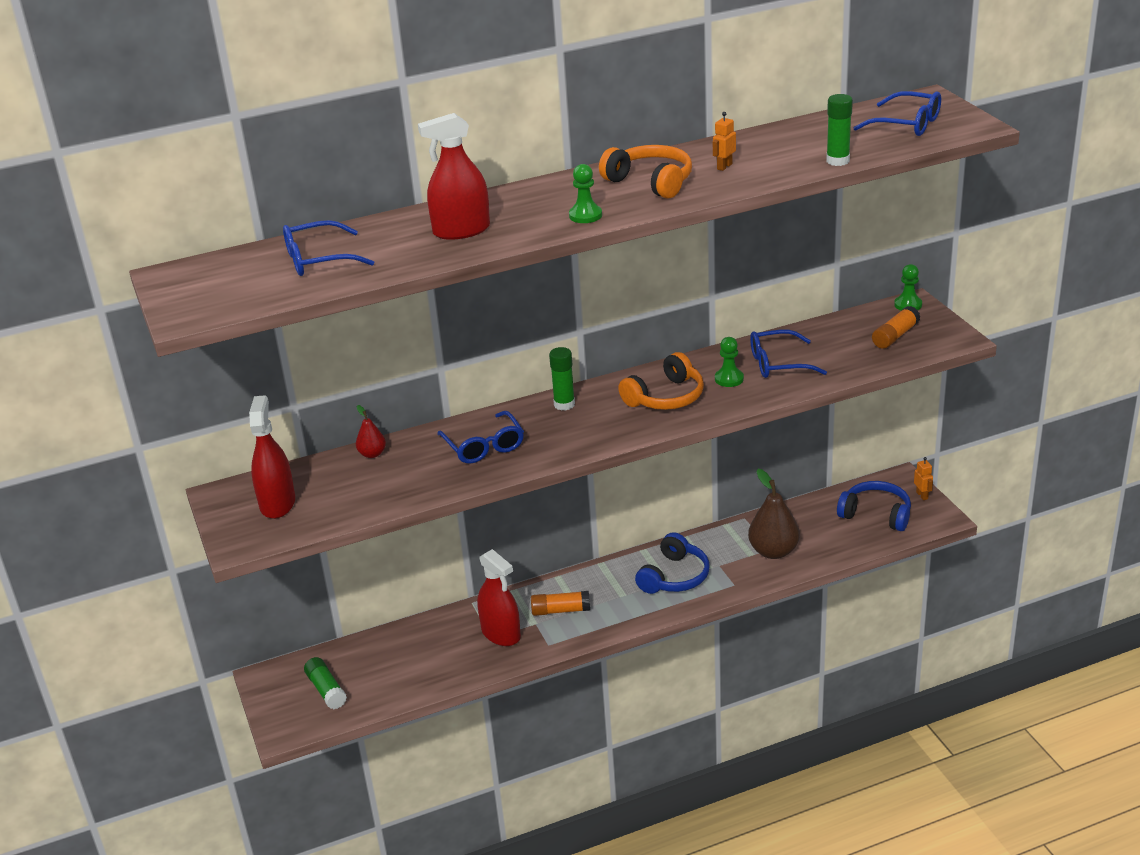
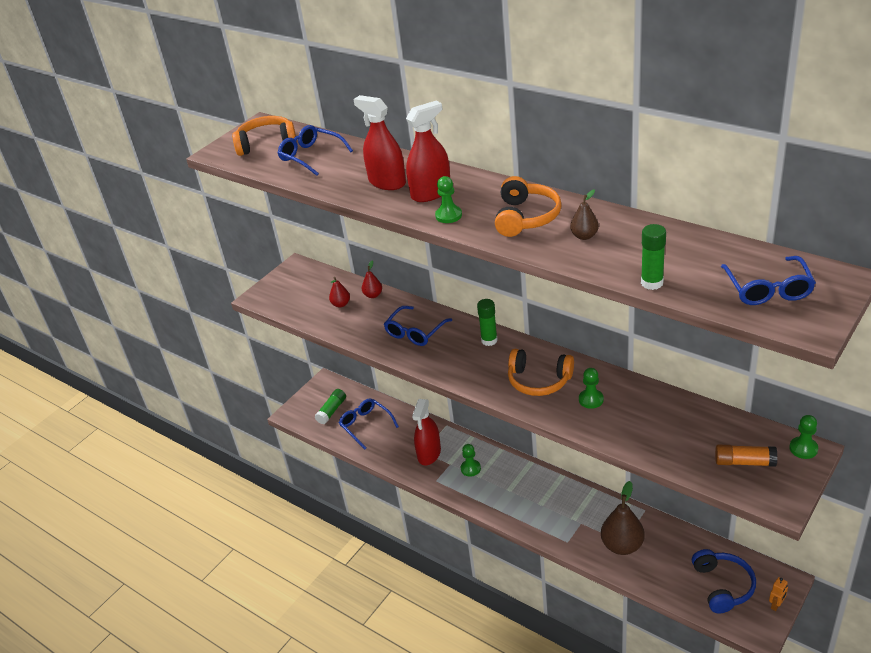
camera: 60 degrees right, 5 degrees up
red spray bottle [249,395,295,519] -> red spray bottle moved to [406,101,450,202]
orange glue stick [531,591,590,616] -> green pawn [460,444,481,477]
blue headphones [635,532,710,594] -> none
orange robot [713,112,736,171] -> brown pear [570,189,599,240]
blue glasses [750,329,827,378] -> blue glasses moved to [339,398,399,449]
none -> orange headphones [232,116,296,156]
none -> red pear [329,277,350,307]

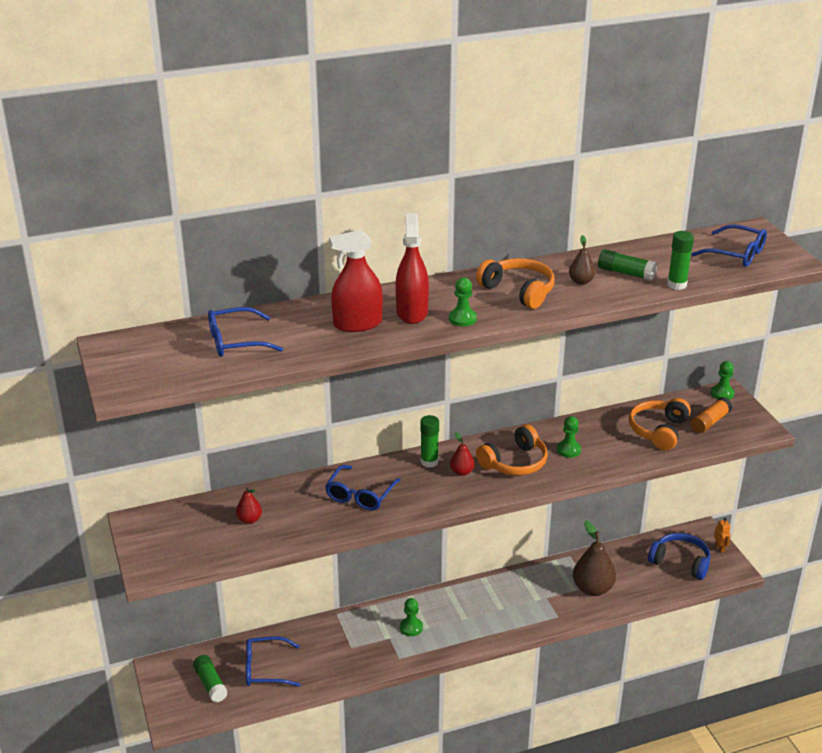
camera: 60 degrees left, 5 degrees down
orange headphones [232,116,296,156] -> orange headphones moved to [629,398,691,450]
red pear [362,261,382,298] -> red pear moved to [450,432,474,476]
blue glasses [384,306,452,346] -> blue glasses turned 45 degrees clockwise [325,465,401,511]
red spray bottle [412,399,441,465] -> none
none -> green glue stick [598,249,657,281]

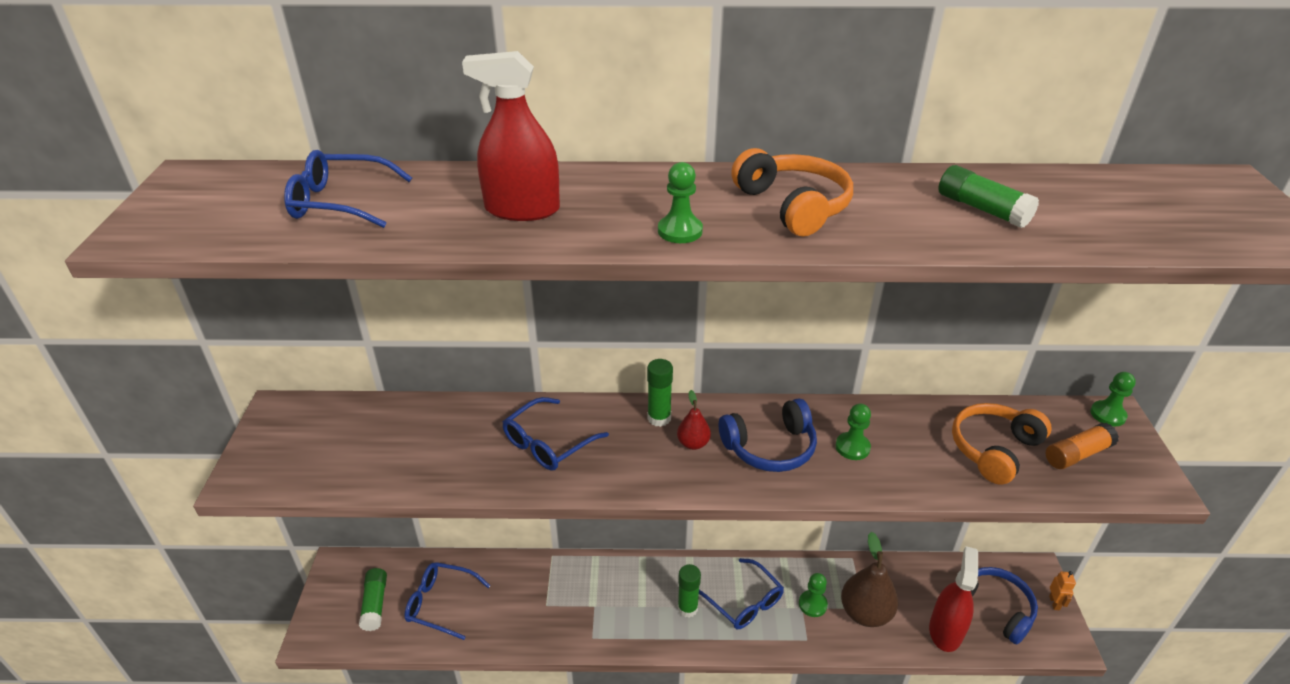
camera: 20 degrees right, 5 degrees up
red pear [236,486,262,524] -> none
red spray bottle [395,213,429,324] -> red spray bottle moved to [929,546,978,652]
green pawn [400,598,423,636] -> green pawn moved to [799,573,828,617]
orange headphones [476,424,548,475] -> blue headphones [719,398,817,472]
brown pear [569,235,595,285] -> none
green glue stick [667,231,694,290] -> green glue stick moved to [678,564,701,618]
blue glasses [691,224,767,267] -> blue glasses moved to [699,558,784,629]

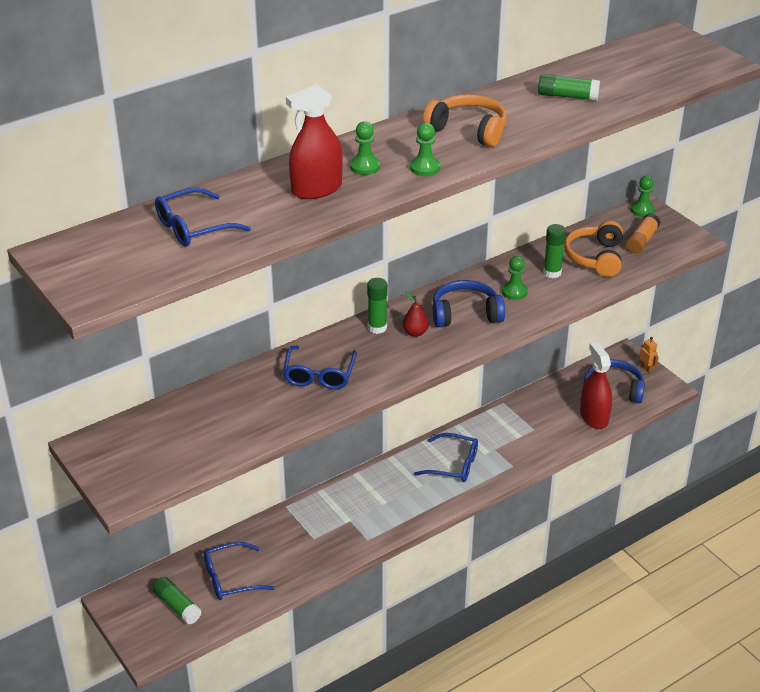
camera: 35 degrees left, 0 degrees up
green glue stick [678,564,701,618] -> green glue stick moved to [543,224,566,278]
blue headphones [719,398,817,472] -> blue headphones turned 135 degrees counterclockwise [433,280,505,327]
green pawn [799,573,828,617] -> green pawn moved to [350,121,380,175]
brown pear [841,532,898,627] -> none

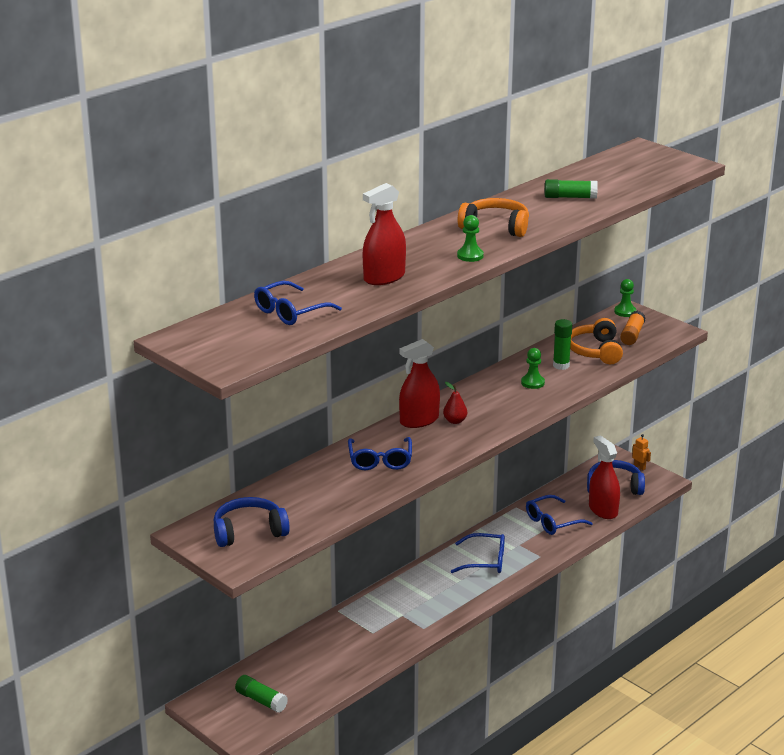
camera: 10 degrees left, 10 degrees down
blue glasses [204,542,275,600] -> blue glasses moved to [526,495,593,535]
green pawn [350,121,380,175] -> none
green glue stick [367,278,388,334] -> red spray bottle [399,339,440,428]
blue headphones [433,280,505,327] -> blue headphones moved to [213,497,290,547]

